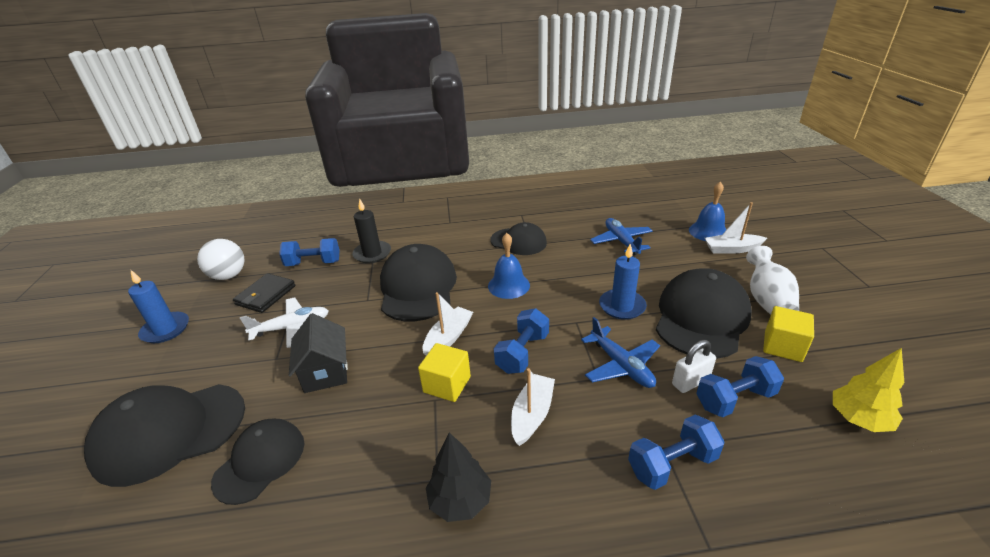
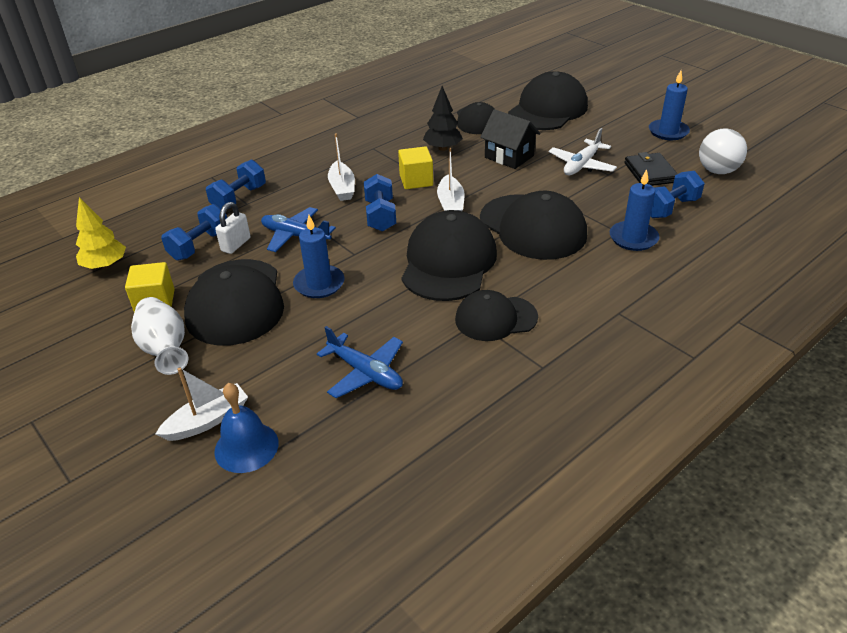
camera: 145 degrees right, 5 degrees up
black candle [352,198,391,263] -> blue candle [610,169,659,251]
black tree [426,433,491,522] -> black tree moved to [423,86,463,151]
blue bell [488,233,530,299] -> black cap [402,210,497,301]

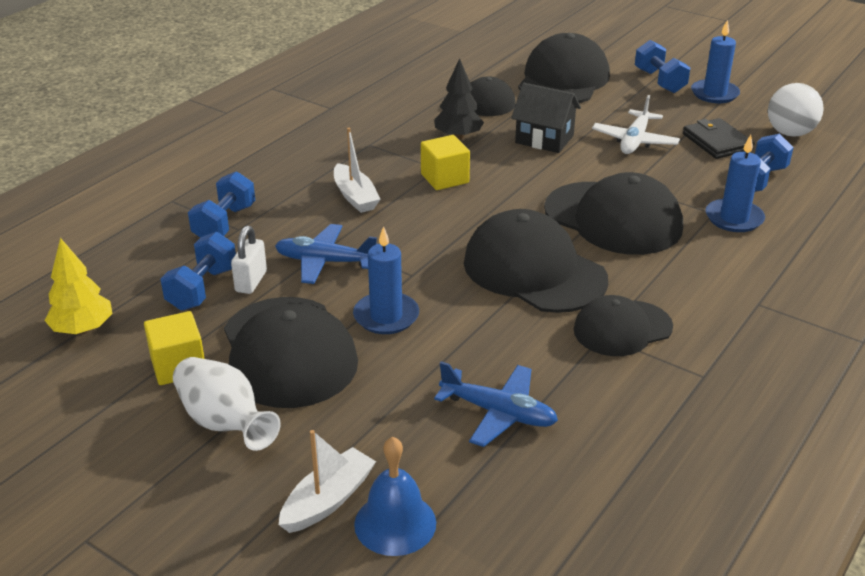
camera: 15 degrees left, 5 degrees down
blue dumbbell [364,174,396,232] -> blue dumbbell moved to [635,40,690,93]
black cap [402,210,497,301] -> black cap turned 45 degrees counterclockwise [464,209,608,313]
white boat [437,148,465,211] -> none

